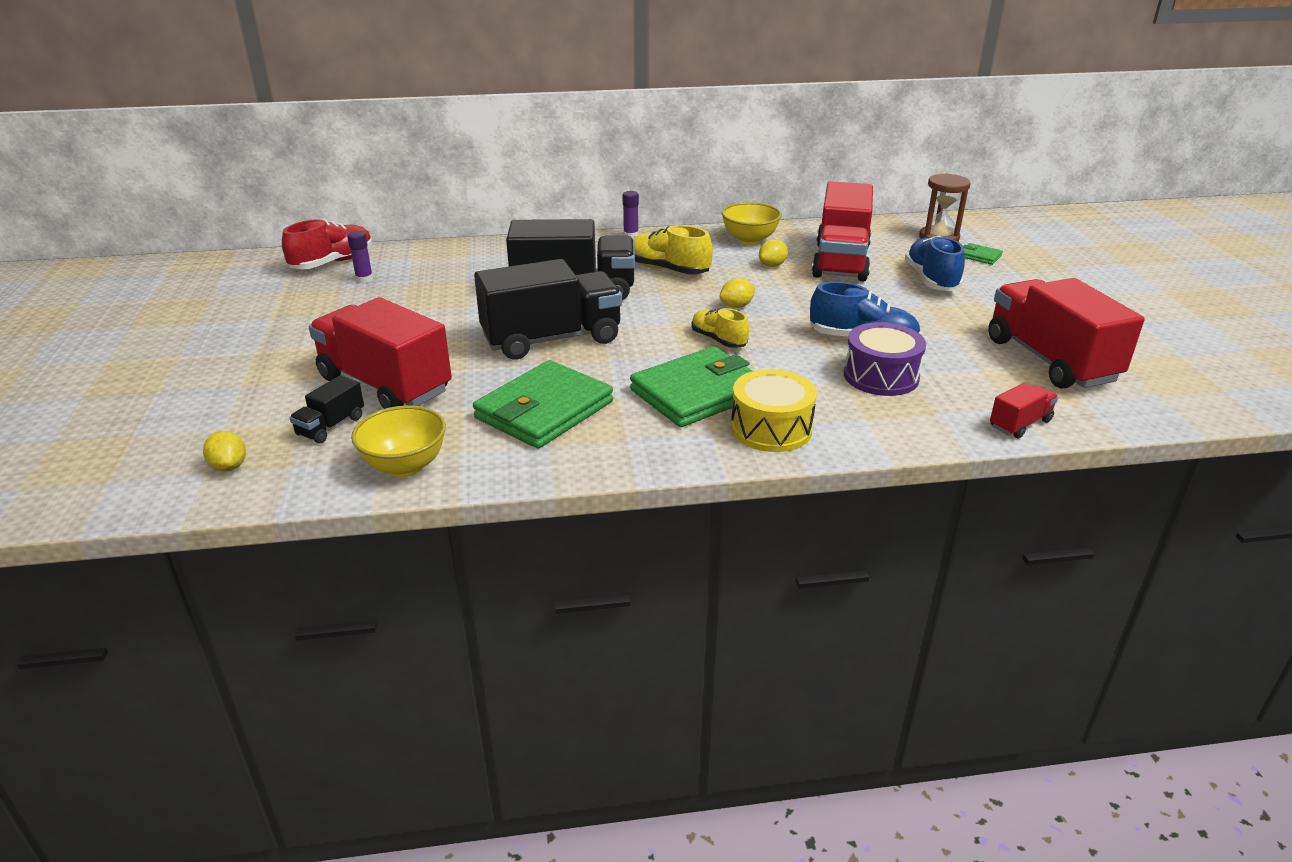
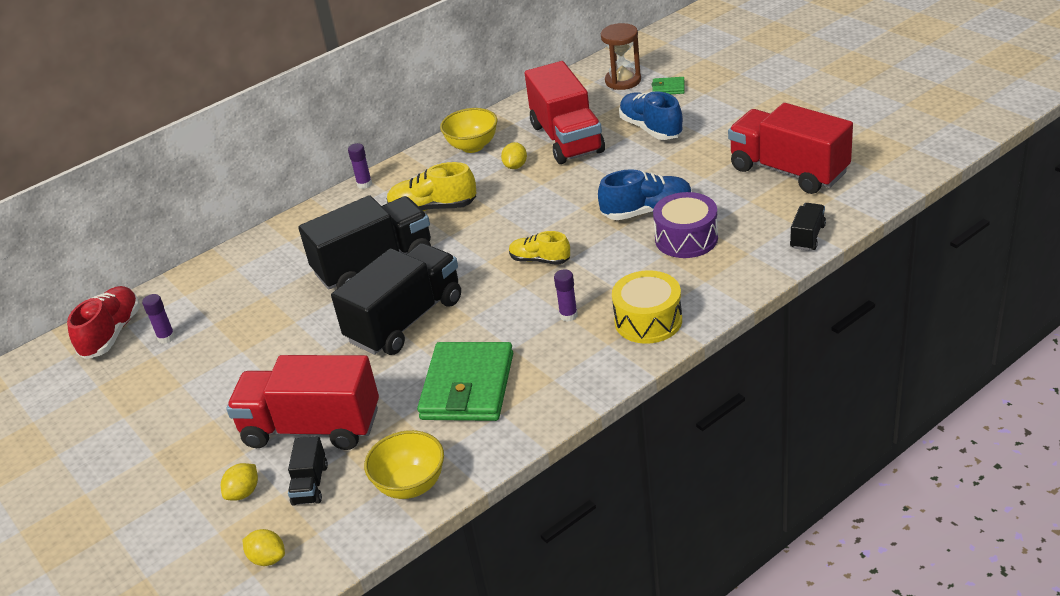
camera: 25 degrees left, 5 degrees up
green wallet [630,346,752,427] -> purple glue stick [554,269,578,322]
yellow lemon [719,278,756,308] -> yellow lemon moved to [221,463,258,500]
red truck [990,383,1058,439] -> black truck [790,203,826,251]

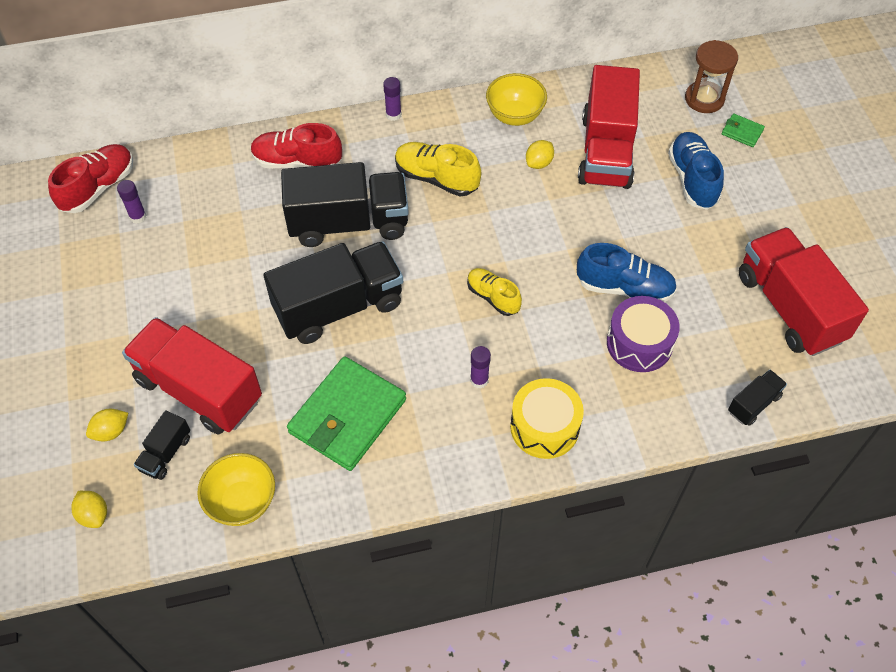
camera: 20 degrees right, 20 degrees up
none -> red shoe [251,123,342,169]

